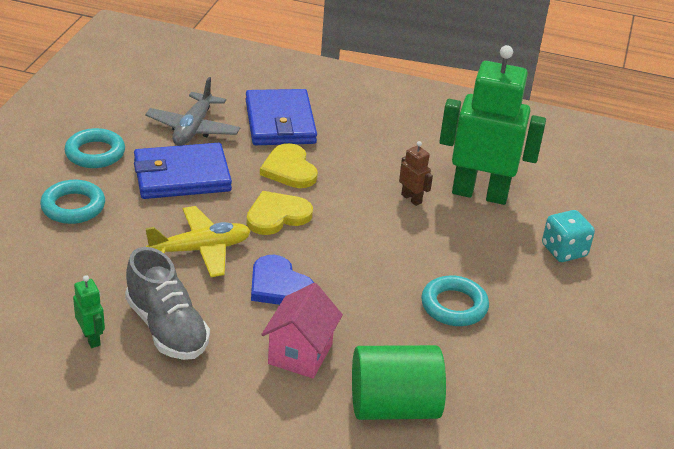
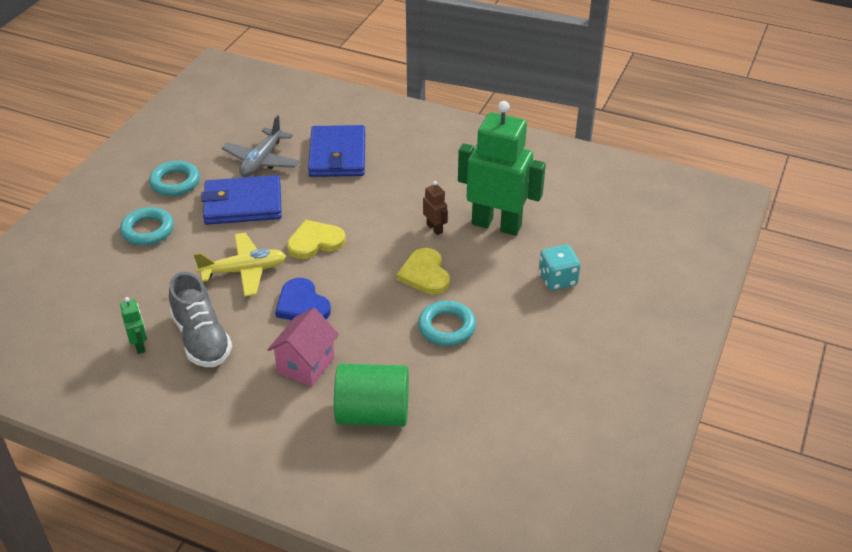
camera: 10 degrees right, 5 degrees up
yellow heart [260,143,318,188] -> yellow heart moved to [397,248,450,295]

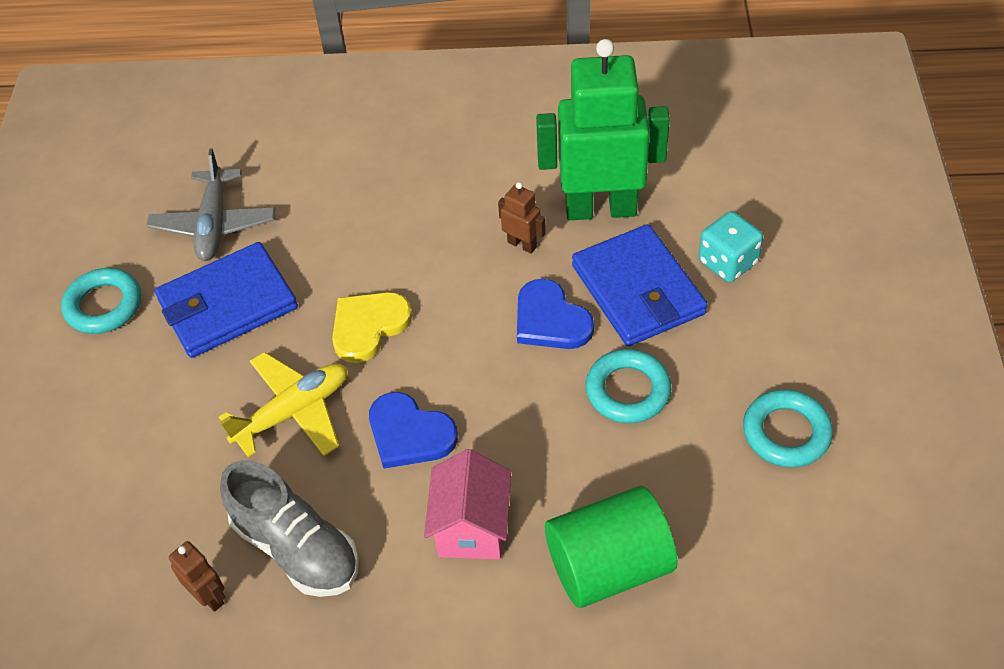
camera: 20 degrees left, 10 degrees up
turquoise ring [120,207,174,246] -> turquoise ring moved to [743,389,833,468]
green robot [120,297,147,354] -> brown robot [169,541,225,612]
blue wallet [308,125,365,177] -> blue wallet moved to [572,224,708,346]
yellow heart [397,248,450,295] -> blue heart [517,279,594,349]

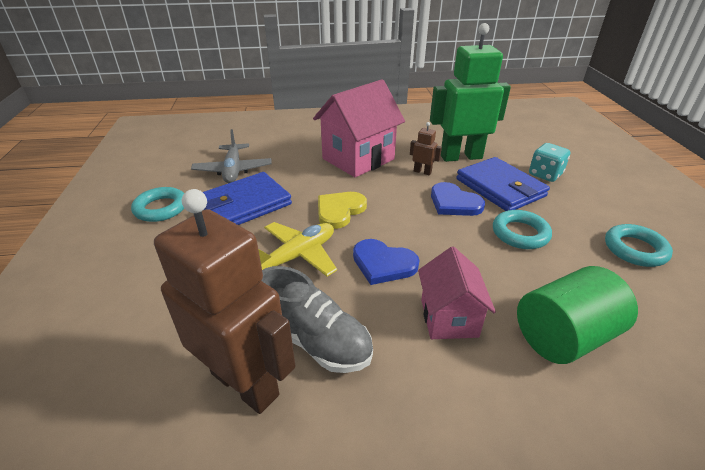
camera: 10 degrees left, 15 degrees down
brown robot [169,541,225,612] -> brown robot [154,189,296,414], size x2.45
none -> pink house [313,79,405,177]

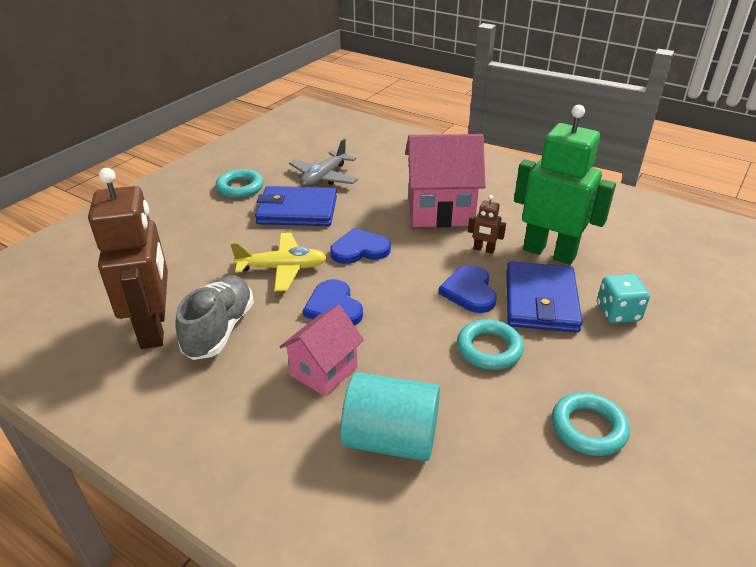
camera: 40 degrees right, 0 degrees up
grey shoe [262,266,373,373] -> grey shoe turned 150 degrees counterclockwise [175,276,254,360]
yellow heart [318,192,367,229] -> blue heart [330,228,391,264]
brown robot [410,122,442,175] -> brown robot turned 135 degrees clockwise [468,195,506,254]
green cylinder [517,266,638,364] -> turquoise cylinder [340,372,440,461]

